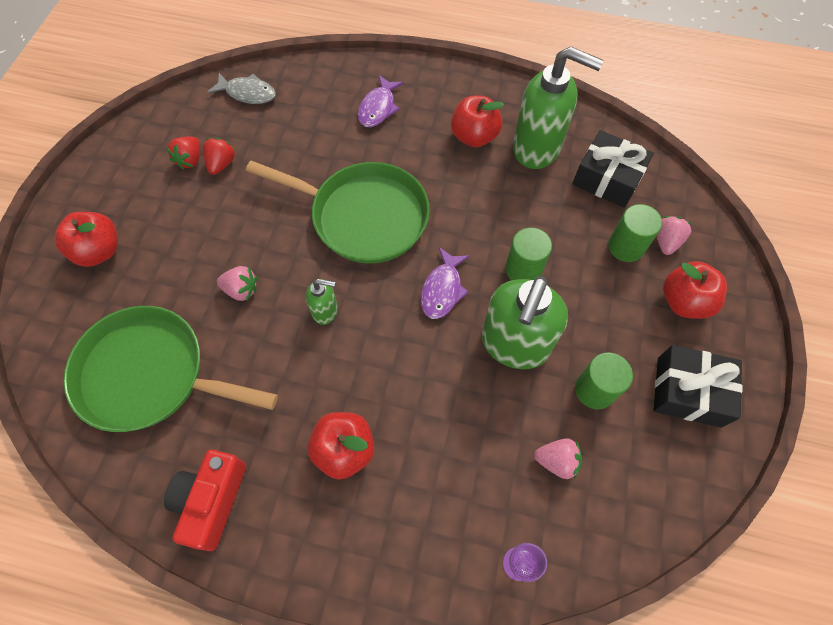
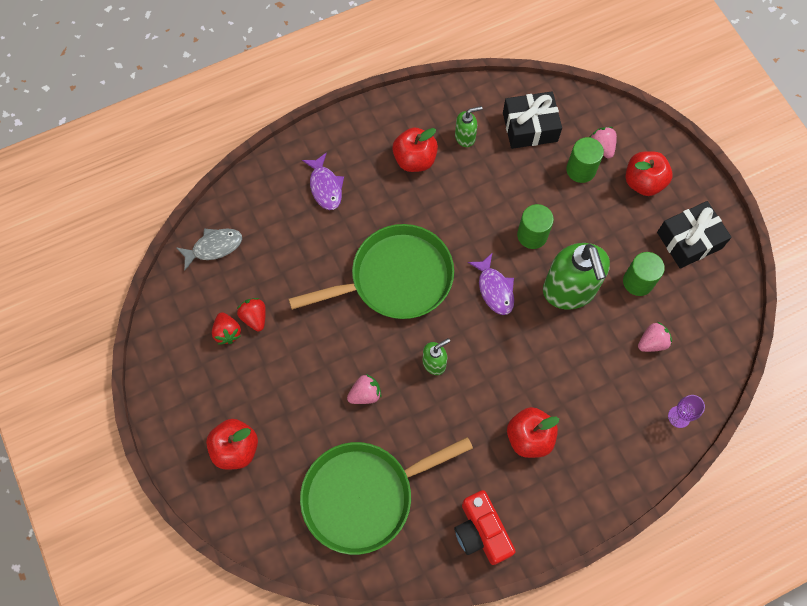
camera: 40 degrees left, 5 degrees up
green soap dispenser [513,46,604,169] -> green soap dispenser [455,106,482,147], size x0.47

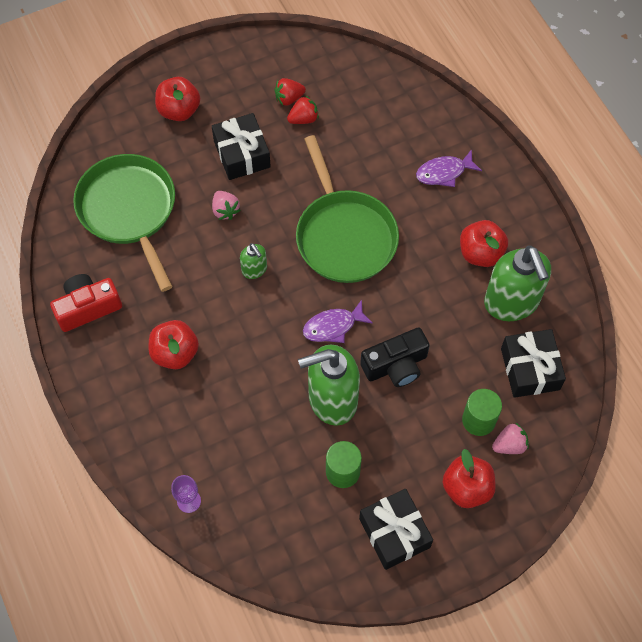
camera: 90 degrees right, 5 degrees down
grey fish [176,228,242,271] -> none
green soap dispenser [455,106,482,147] -> green soap dispenser [484,246,551,321], size x2.11
green cylinder [517,204,554,249] -> black camera [360,327,430,387]
pink strawberry [638,322,672,352] -> none
none -> black gift [212,113,271,180]

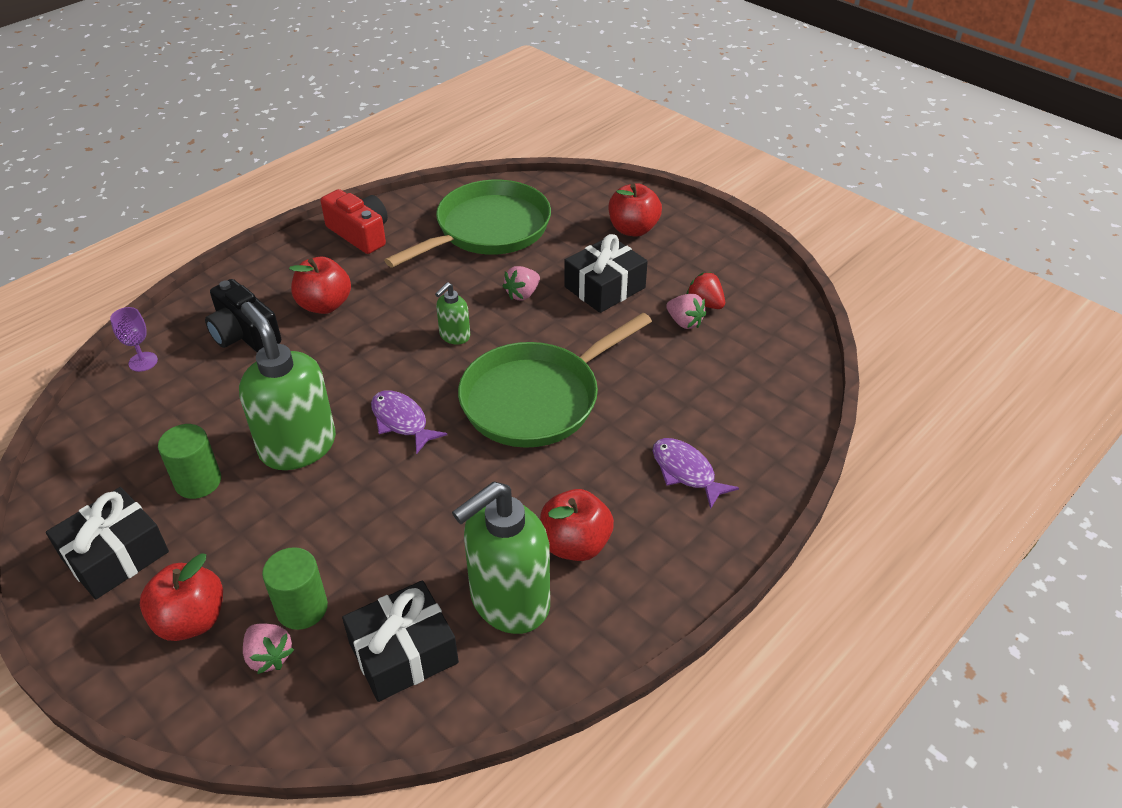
camera: 70 degrees right, 20 degrees down
red strawberry [287,96,319,124] -> pink strawberry [666,294,706,329]
black camera [360,327,430,387] -> black camera moved to [205,279,281,352]

